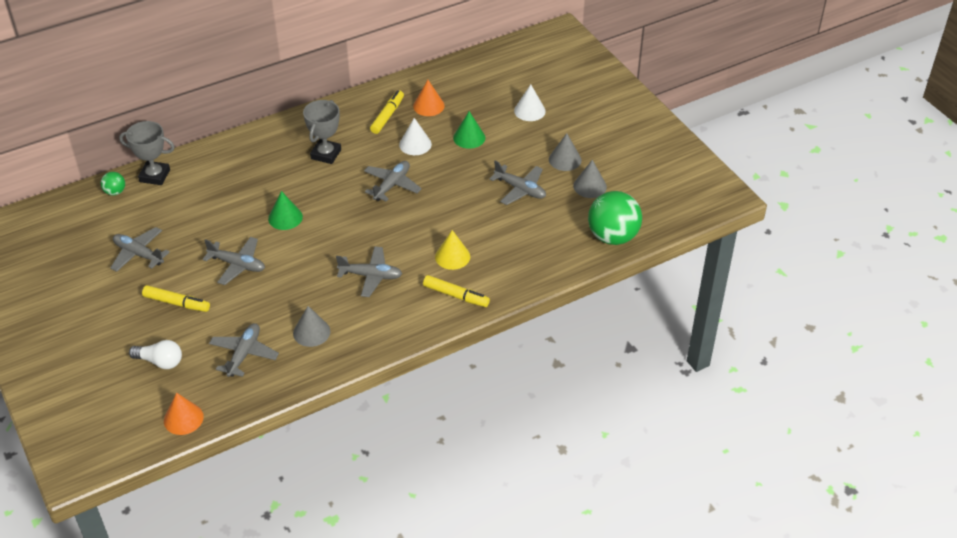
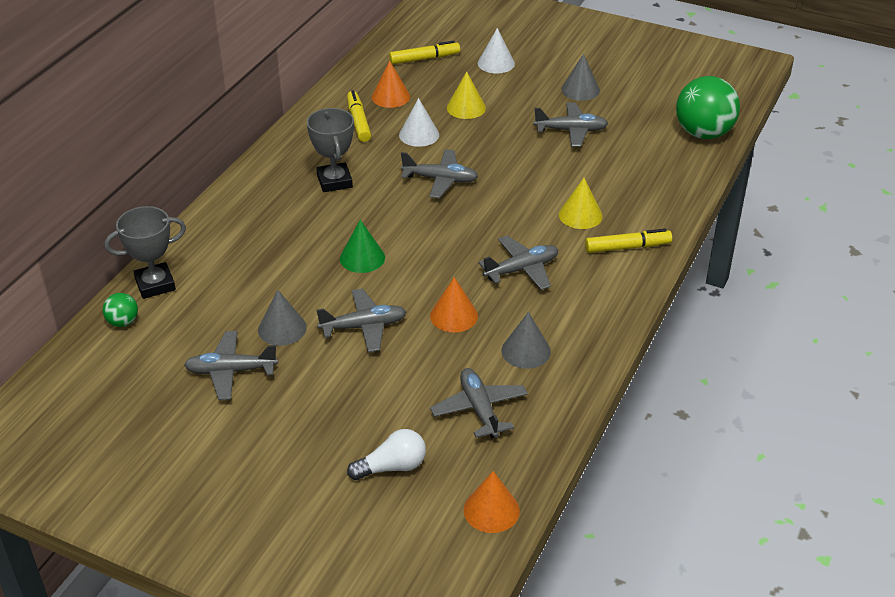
camera: 35 degrees left, 5 degrees down
yellow marker [142,285,210,312] -> yellow marker moved to [389,41,460,64]
grey plane [364,161,422,201] -> grey plane turned 105 degrees clockwise [401,149,478,198]
green cone [453,111,485,149] -> yellow cone [447,71,486,119]
grey cone [573,160,607,198] -> grey cone moved to [258,290,307,346]
none -> orange cone [430,277,478,332]

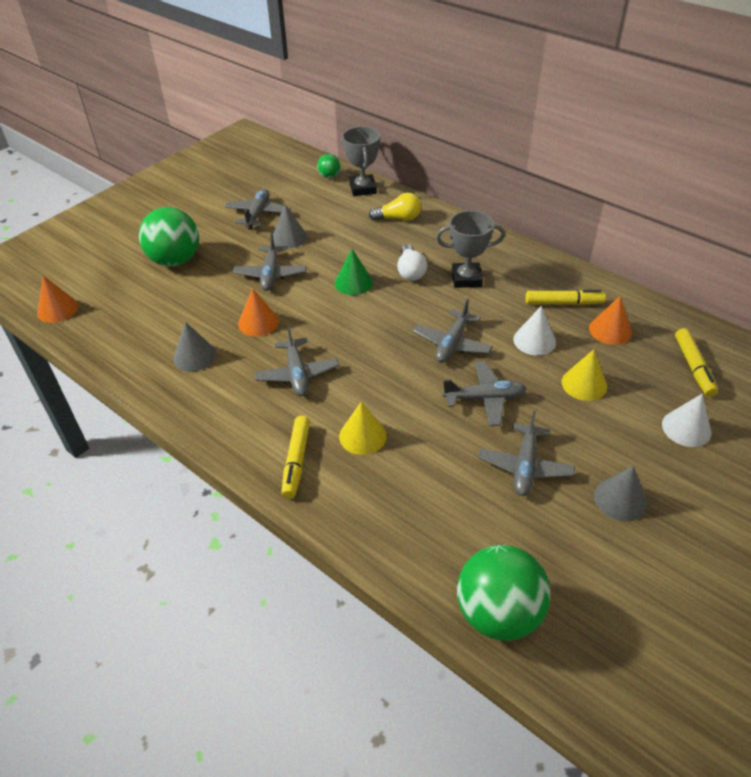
camera: 105 degrees right, 5 degrees up
white light bulb [347,429,426,480] -> white light bulb moved to [397,244,427,281]
grey plane [430,368,528,438] -> grey plane moved to [442,361,526,426]
none -> green ball [139,207,199,267]
none -> yellow light bulb [369,193,421,221]

